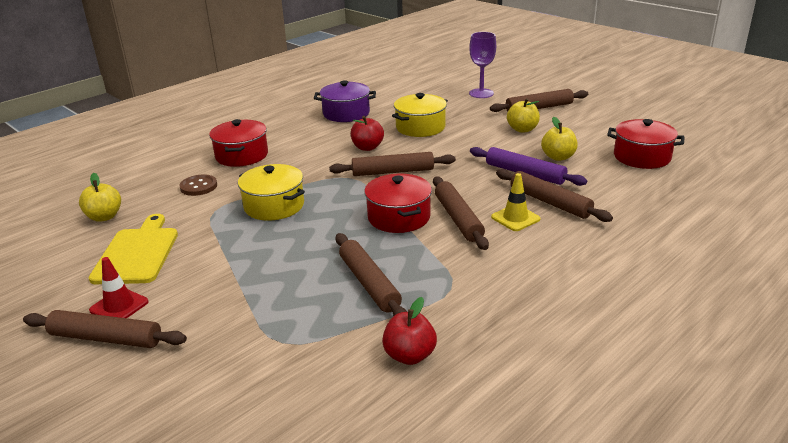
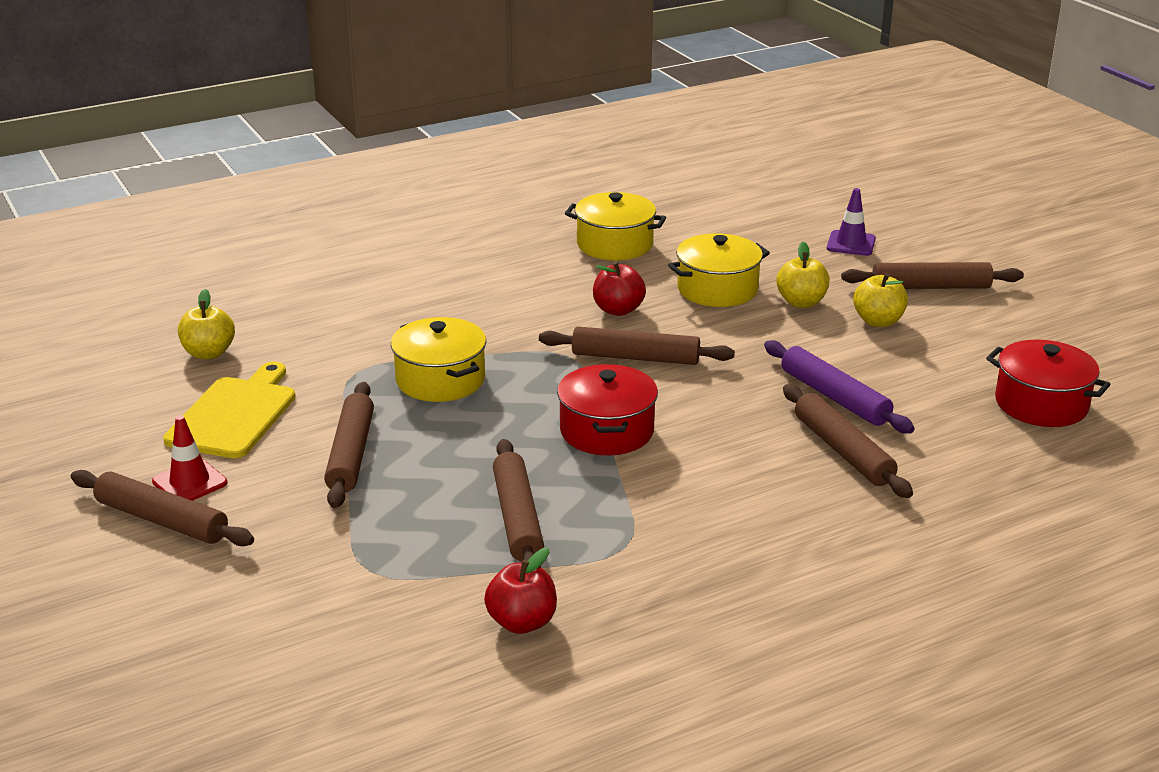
camera: 15 degrees right, 0 degrees up
brown button [179,174,217,196] -> none
red pot [209,119,268,167] -> none
purple pot [314,80,376,122] -> yellow pot [565,192,666,260]
brown rolling pin [433,176,489,250] -> brown rolling pin moved to [324,382,374,508]
purple goblet [469,32,496,98] -> purple traffic cone [827,188,876,256]
yellow traffic cone [491,173,540,231] -> none
yellow apple [541,117,578,161] -> yellow apple moved to [776,242,830,308]

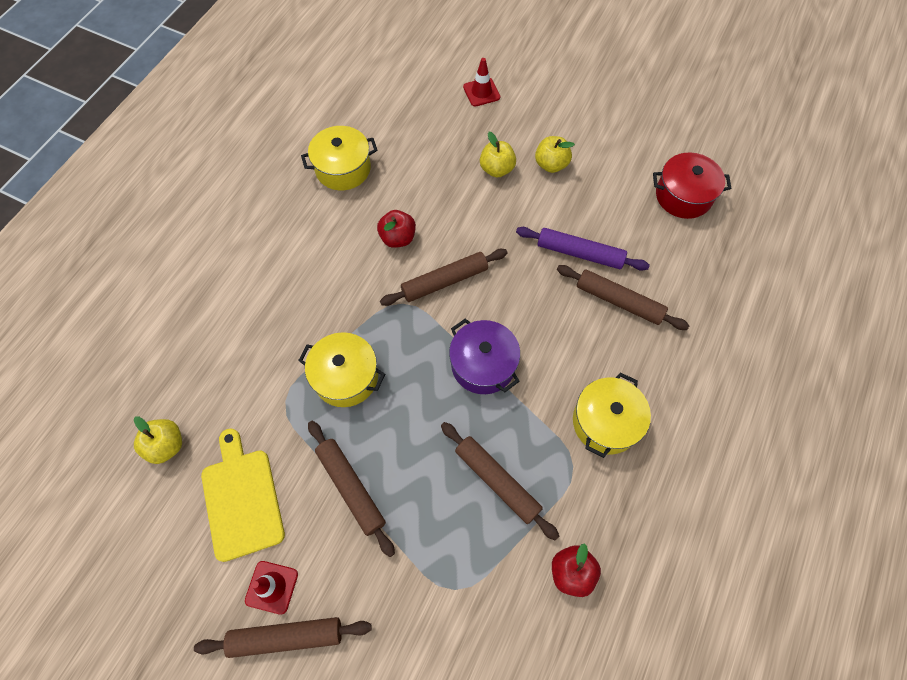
camera: 35 degrees left, 35 degrees up
red pot [557,364,658,455] -> purple pot [449,318,520,394]
yellow pot [668,234,770,307] -> yellow pot moved to [573,372,651,458]
purple traffic cone [827,188,876,256] -> red traffic cone [463,58,500,107]
brown rolling pin [841,262,1024,289] -> none

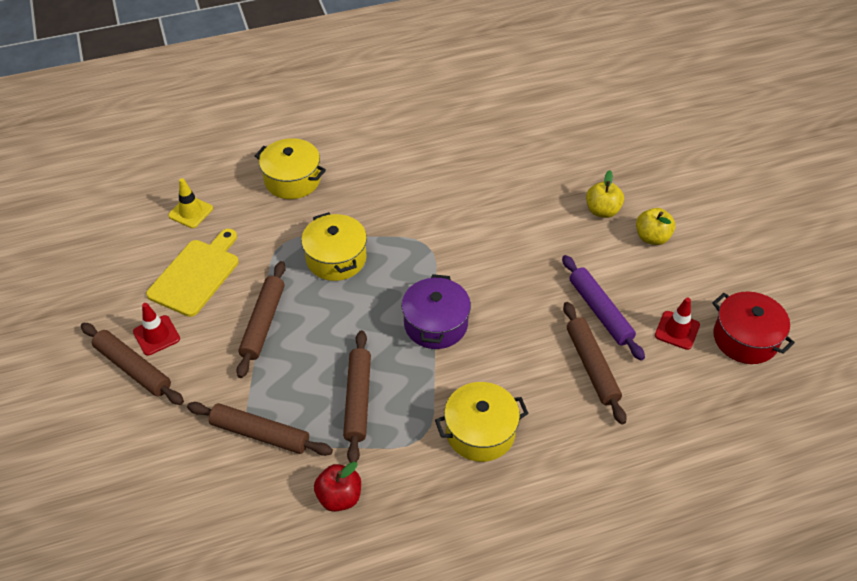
camera: 45 degrees right, 15 degrees down
yellow apple [134,416,182,464] -> yellow traffic cone [168,178,213,228]
yellow pot [301,126,377,190] -> yellow pot moved to [255,138,326,199]
red apple [377,210,416,248] -> none
brown rolling pin [380,249,508,306] -> brown rolling pin moved to [187,402,333,456]
red traffic cone [463,58,500,107] -> red traffic cone moved to [655,298,700,350]

